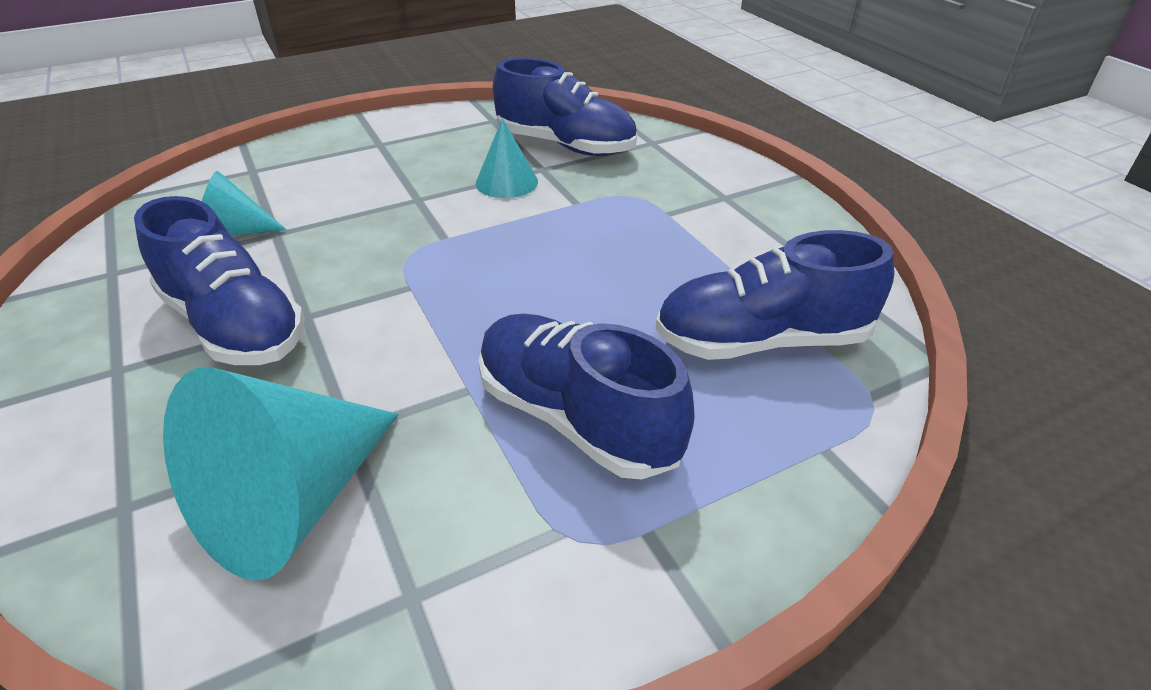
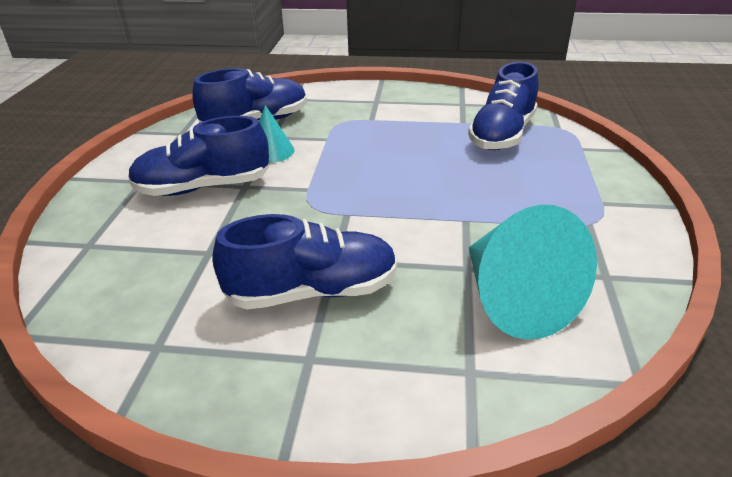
camera: 55 degrees left, 5 degrees down
turquoise cone [202,171,287,236] -> none
blue shoe [478,314,695,479] -> blue shoe moved to [128,116,269,196]

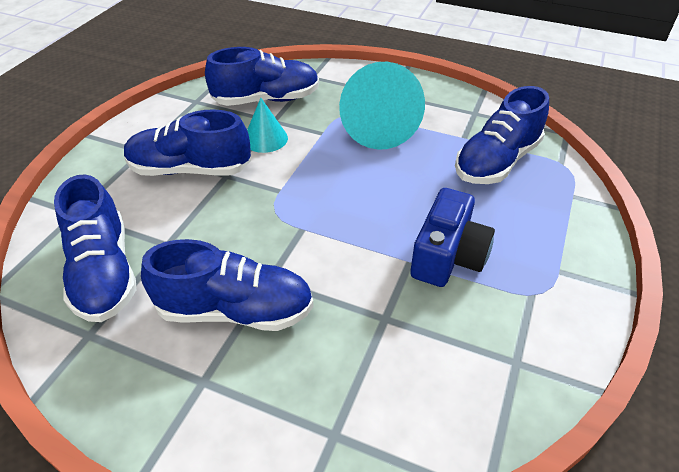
camera: 15 degrees right, 10 degrees up
turquoise cone [469,205,597,340] -> turquoise cone moved to [339,62,425,150]
none -> blue shoe [54,174,137,322]
none -> blue camera [410,188,495,287]

